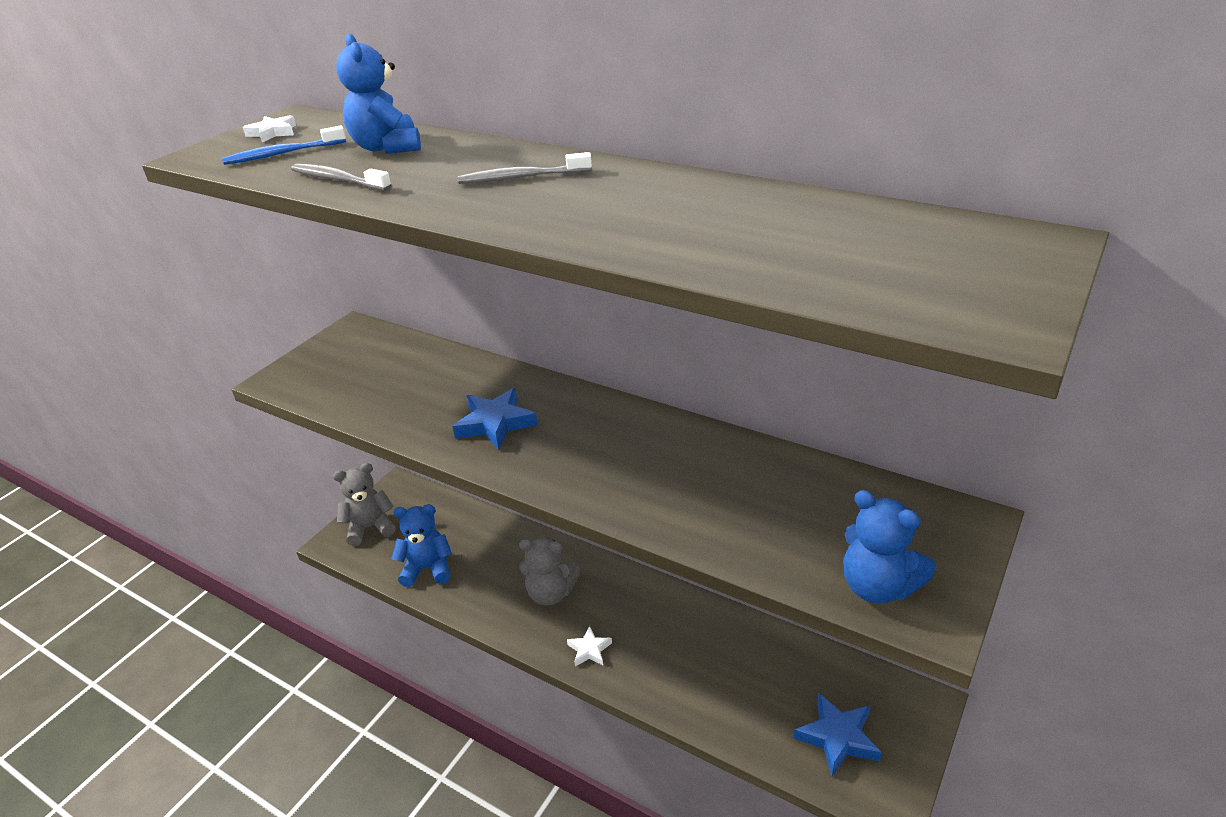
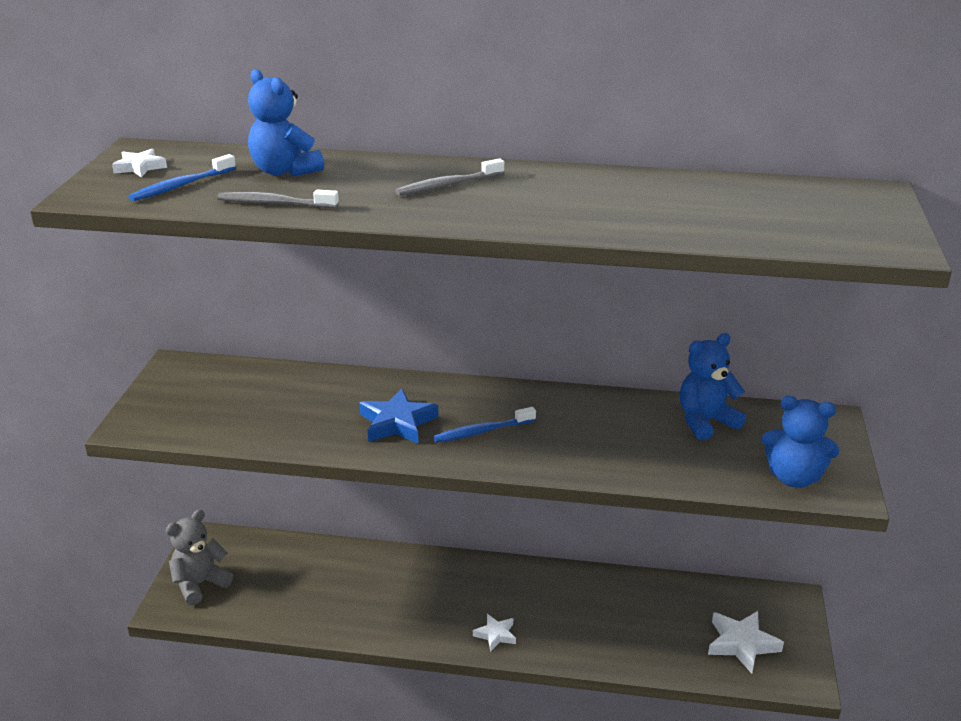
camera: 25 degrees left, 5 degrees down
blue teddy bear [392,504,452,587] -> blue teddy bear moved to [680,333,746,440]
grey teddy bear [519,538,580,606] -> none
blue star [794,693,882,777] -> white star [708,611,784,674]
none -> blue toothbrush [433,407,536,443]

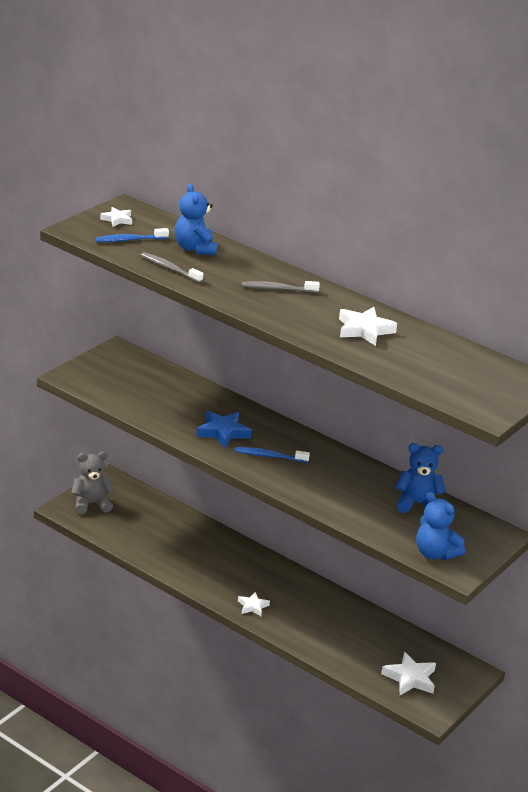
camera: 25 degrees right, 0 degrees up
none -> white star [339,307,397,346]

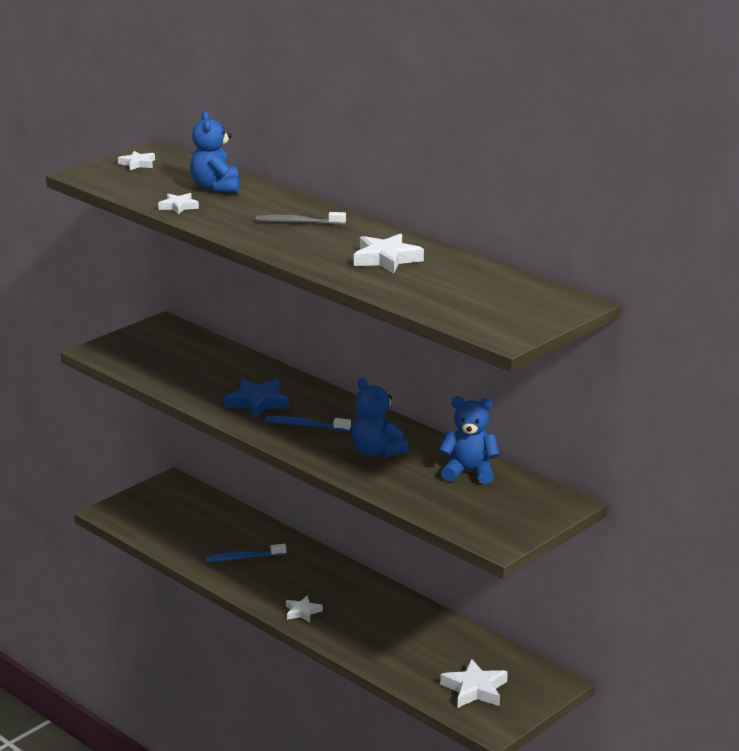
camera: 10 degrees right, 5 degrees down
grey teddy bear [71,452,115,515] -> none
blue toothbrush [95,228,169,242] -> blue toothbrush moved to [206,544,286,562]
grey toothbrush [140,252,204,283] -> white star [158,193,199,215]
blue teddy bear [416,492,465,560] -> blue teddy bear moved to [352,378,409,458]

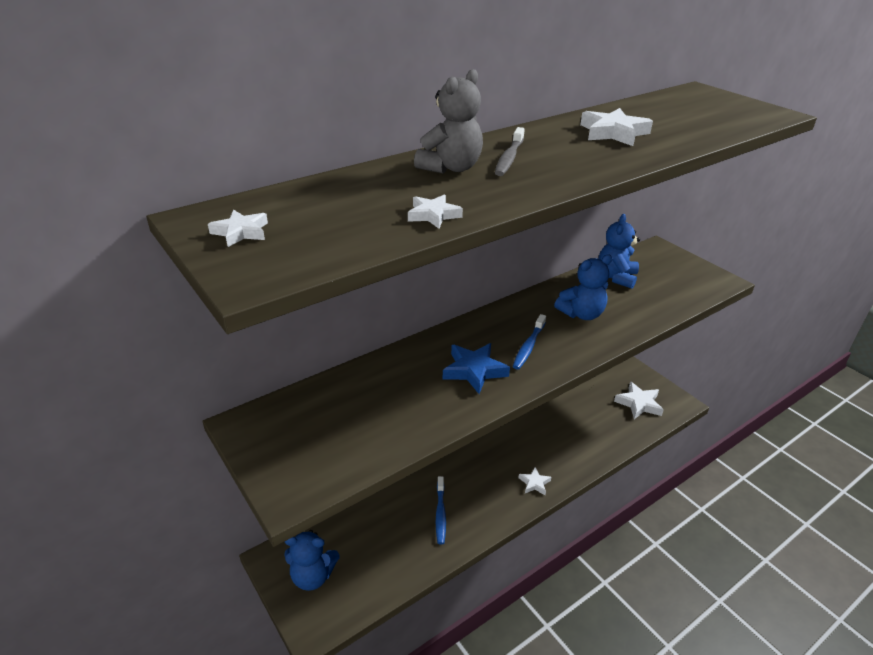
camera: 80 degrees left, 10 degrees up
blue teddy bear [190,111,240,193] -> blue teddy bear moved to [284,530,340,591]
none -> grey teddy bear [414,69,483,174]

